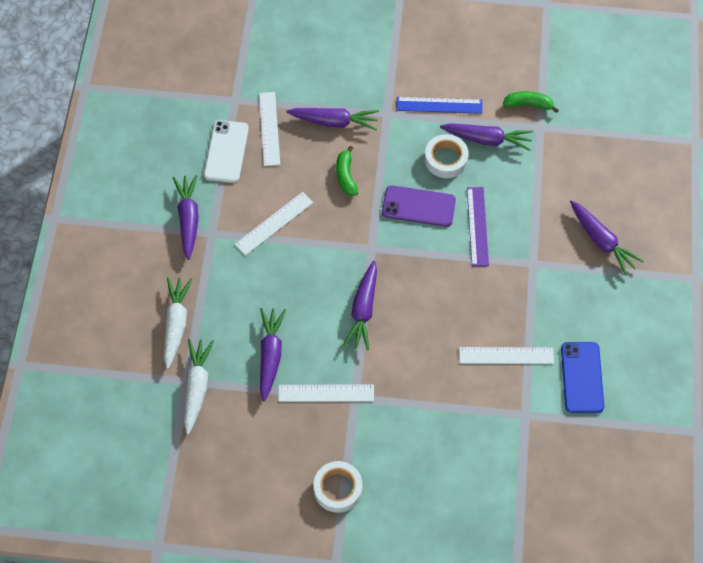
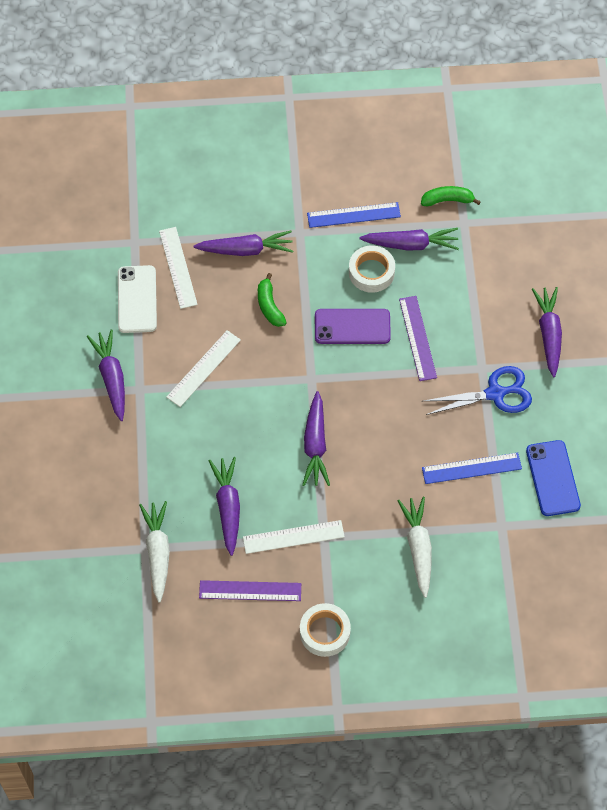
camera: 10 degrees left, 0 degrees up
white carrot [164,277,193,369] -> white carrot moved to [397,497,432,598]
white ruler [459,347,554,364] -> blue ruler [422,453,522,484]
purple carrot [570,200,644,276] -> purple carrot turned 135 degrees counterclockwise [532,287,562,377]
none -> purple ruler [199,580,301,601]
none -> blue scissors [424,366,532,415]

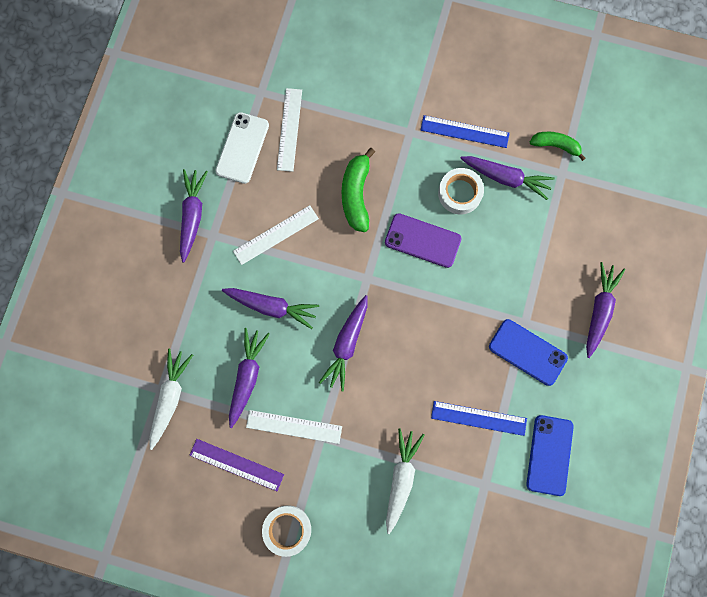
camera: 20 degrees right, 15 degrees up
purple carrot [193,230,293,256] -> purple carrot moved to [222,288,319,329]
green banana [258,273,287,327] -> green banana [342,148,375,232], size x1.51
purple ruler [399,296,437,381] -> none
blue scissors [424,366,532,415] -> blue phone [489,319,568,386]

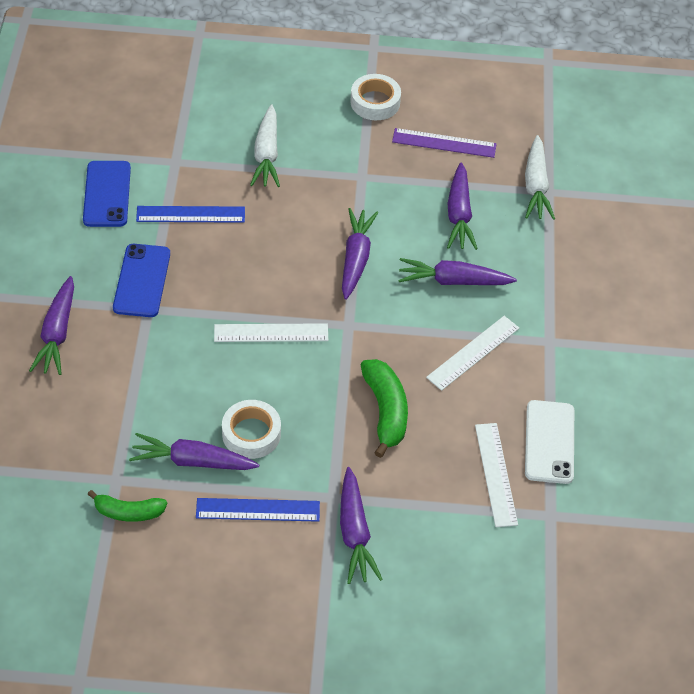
camera: 165 degrees right, 25 degrees down
purple carrot [180,169,208,263] -> purple carrot moved to [340,467,383,584]
white ruler [246,410,342,444] -> white ruler moved to [214,323,328,342]
purple phone [385,213,462,268] -> none
blue phone [489,319,568,386] -> blue phone turned 75 degrees clockwise [113,244,170,317]

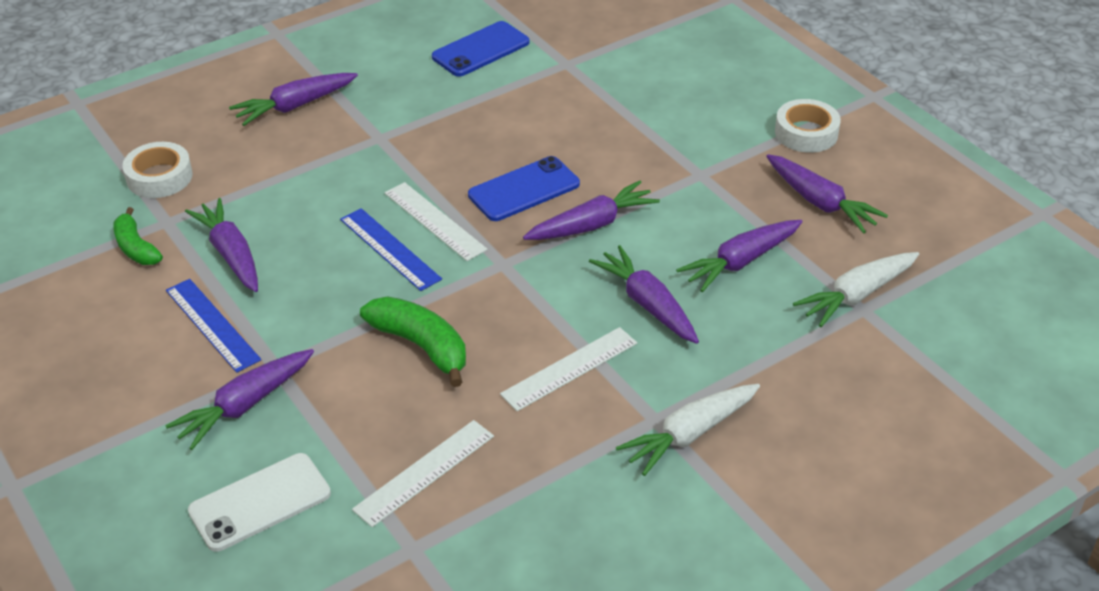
camera: 55 degrees right, 10 degrees down
blue phone [113,244,170,317] -> blue phone moved to [468,156,580,221]
blue ruler [136,206,245,223] -> blue ruler moved to [340,208,442,291]
white tape [222,400,281,459] -> white tape moved to [122,142,193,198]
white carrot [250,104,280,187] -> white carrot moved to [616,384,760,476]
green banana [361,359,408,458] -> green banana turned 90 degrees counterclockwise [360,296,466,387]
purple ruler [392,128,497,158] -> purple carrot [766,154,888,233]
white ruler [426,316,519,391] -> white ruler turned 45 degrees counterclockwise [500,327,637,411]
white phone [525,400,574,484] -> white phone moved to [188,453,331,552]

